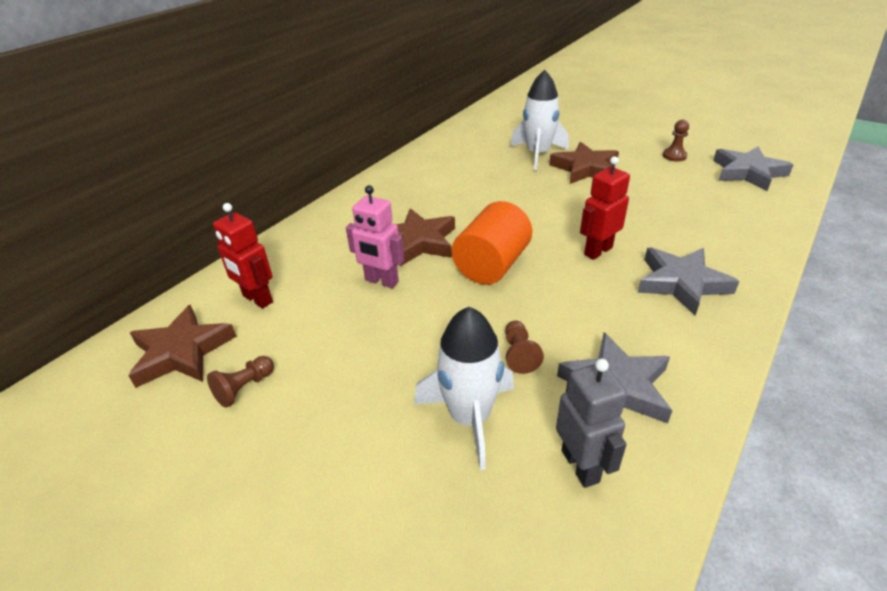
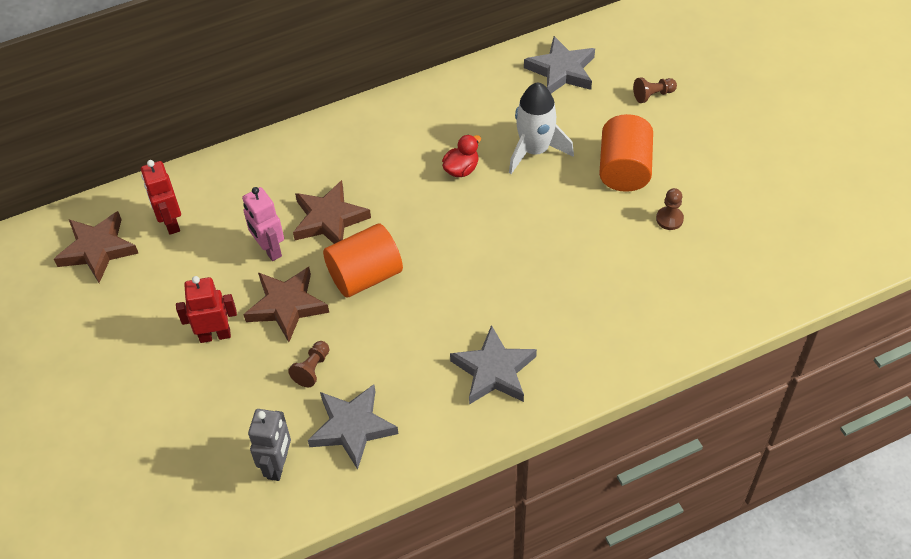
camera: 30 degrees right, 15 degrees up
brown pawn [207,356,274,408] -> brown pawn moved to [633,77,677,103]
white rocket [414,307,514,470] -> none
brown star [549,142,619,184] -> brown star moved to [243,267,329,342]
red robot [580,156,630,260] -> red robot moved to [176,276,237,343]
grey star [713,146,793,191] -> grey star moved to [524,36,595,93]
none -> red duck [442,135,481,177]
none -> orange cylinder [599,114,653,192]

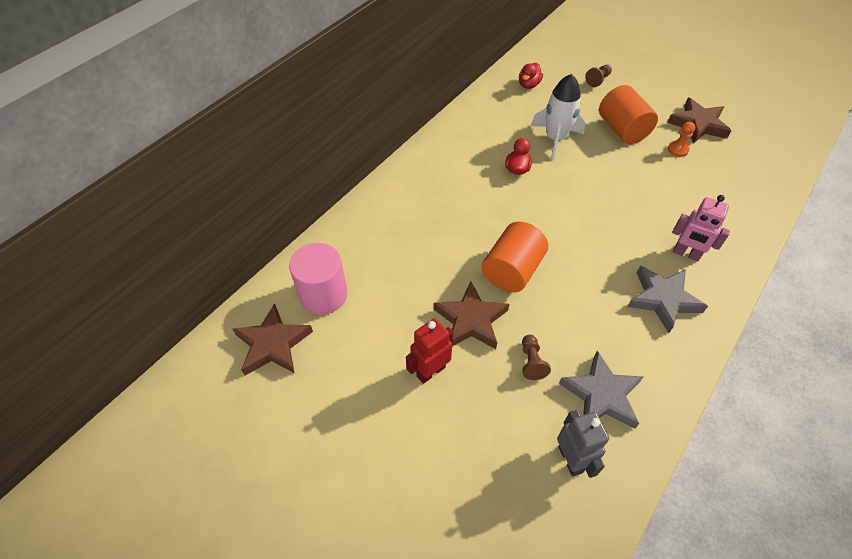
camera: 30 degrees left, 0 degrees up
red robot [141,160,181,235] -> pink cylinder [289,243,348,315]
pink robot [242,187,284,261] -> pink robot moved to [672,195,730,262]
brown star [293,180,371,244] -> brown star moved to [667,98,731,144]
grey star [524,36,595,93] -> red duck [519,63,543,89]
brown pawn [656,188,684,230] -> orange pawn [668,122,695,157]

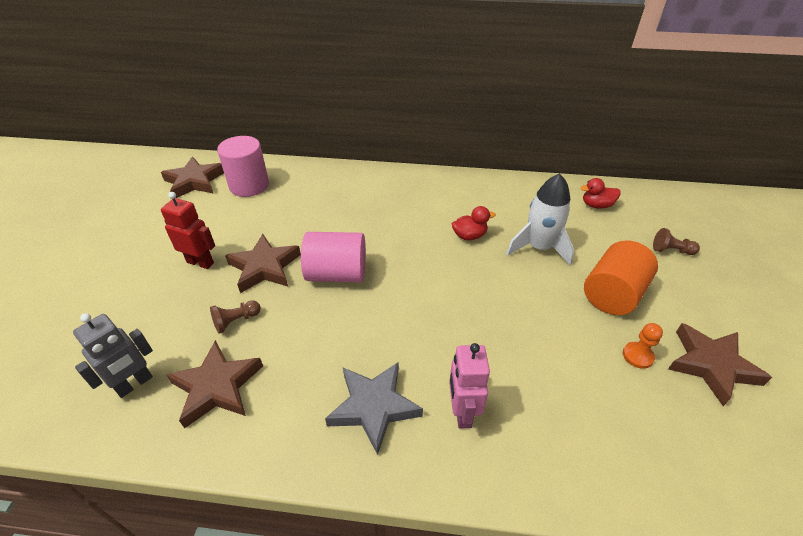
camera: 60 degrees right, 10 degrees down
orange cylinder [482,221,548,293] -> pink cylinder [301,232,366,282]
grey star [559,351,644,429] -> brown star [166,340,263,428]

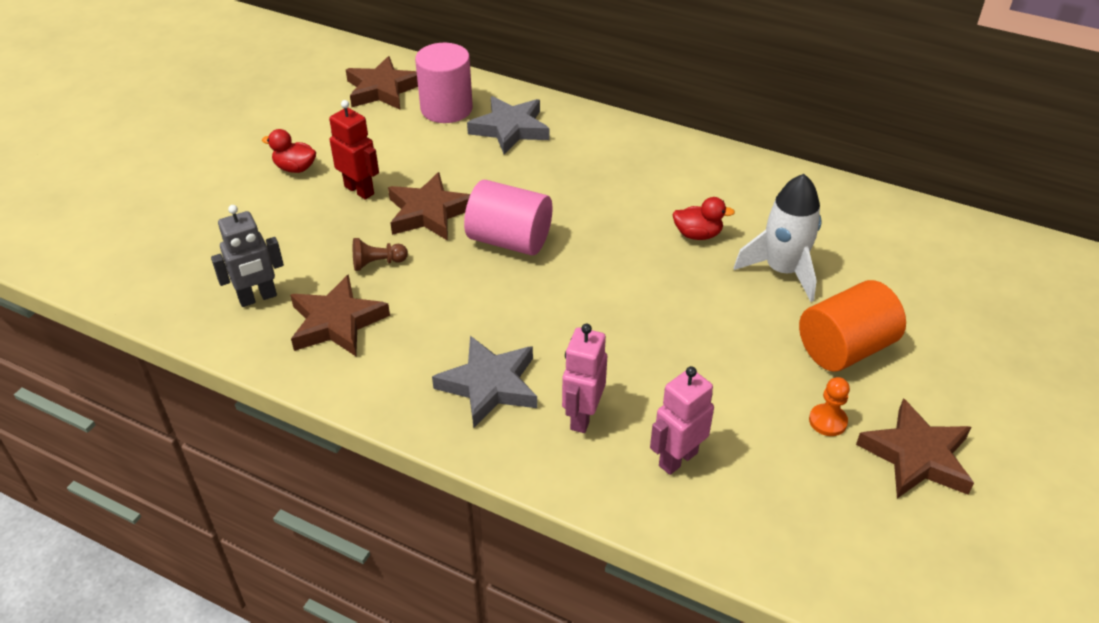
camera: 20 degrees right, 0 degrees up
red duck [580,178,621,209] -> red duck moved to [262,129,316,173]
brown pawn [653,228,700,255] -> none
none -> grey star [467,96,550,155]
none -> pink robot [650,366,714,475]

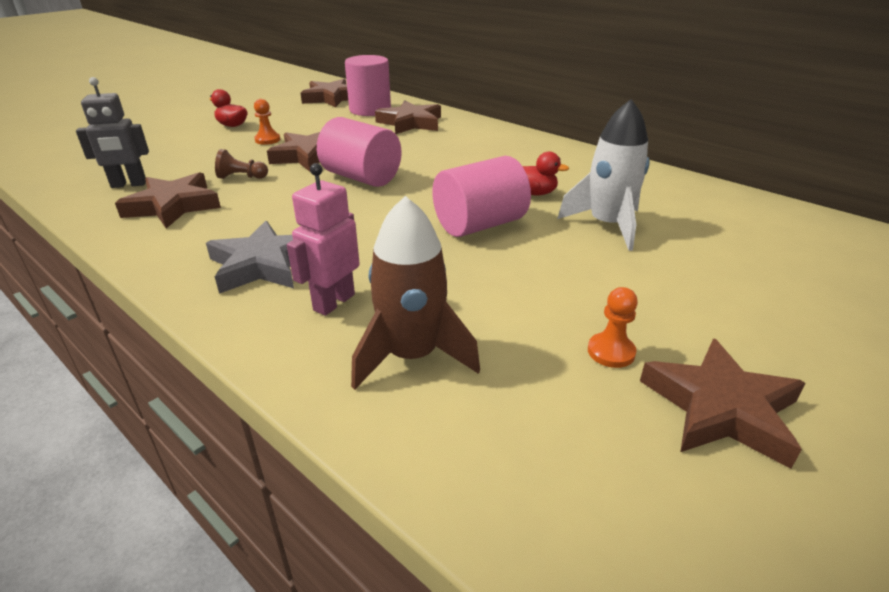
camera: 15 degrees right, 10 degrees down
red robot [329,100,379,200] -> orange pawn [254,99,280,145]
grey star [467,96,550,155] -> brown star [375,100,441,134]
pink robot [650,366,714,475] -> brown rocket [351,196,480,390]
orange cylinder [799,280,906,372] -> none
none -> pink cylinder [432,156,531,237]

